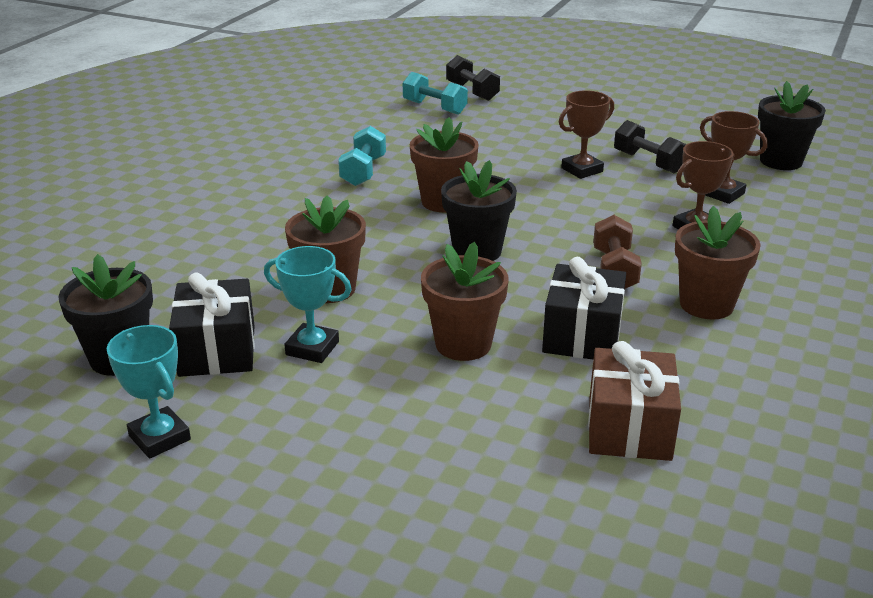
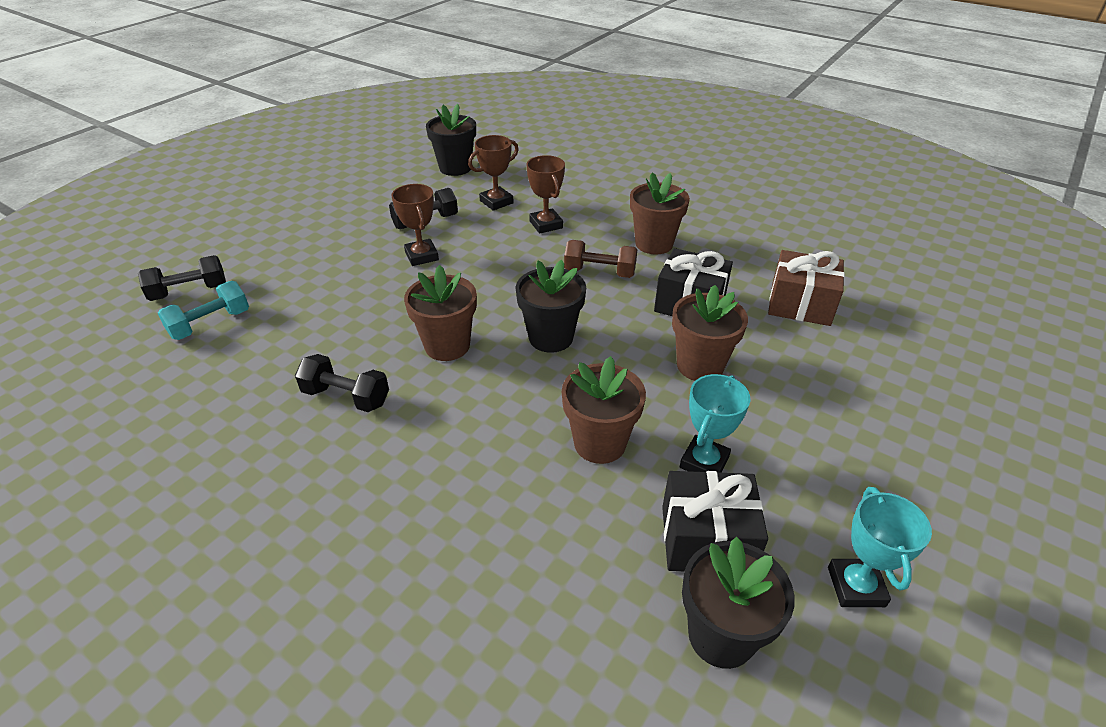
camera: 80 degrees left, 10 degrees up
turquoise trophy [107,325,191,459] -> turquoise trophy turned 60 degrees counterclockwise [828,487,932,607]
turquoise dumbbell [338,126,386,186] -> black dumbbell [295,354,389,412]

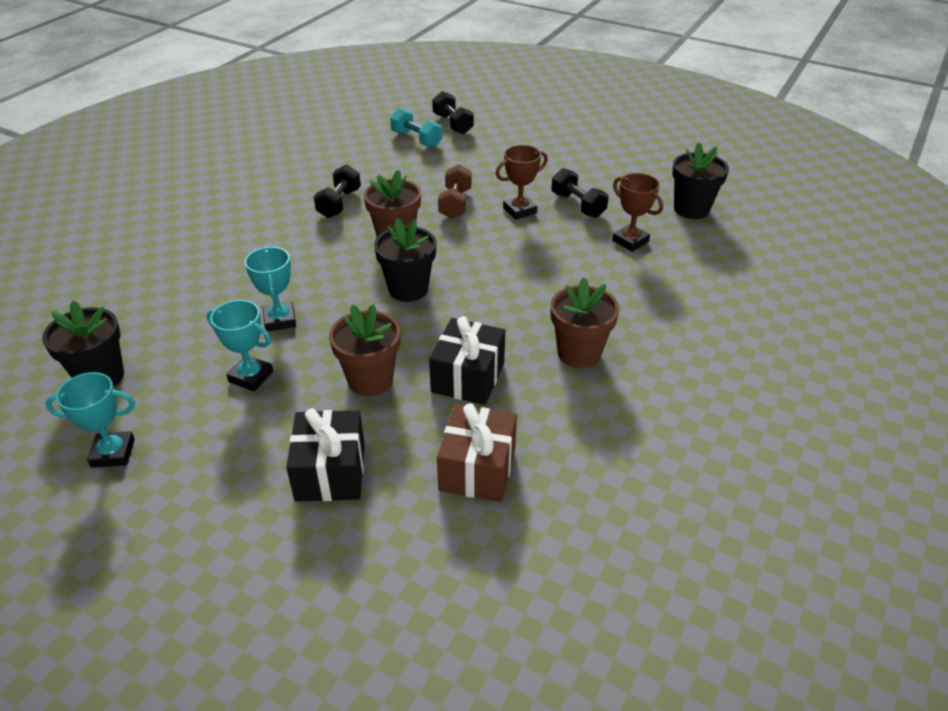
camera: 85 degrees right, 0 degrees up
brown trophy [526,155,565,234] -> none
brown flower pot [562,356,646,464] -> turquoise trophy [245,247,296,332]
brown dumbbell [564,240,637,278] -> brown dumbbell moved to [438,164,472,219]
black gift [662,471,768,571] -> black gift moved to [286,408,365,502]

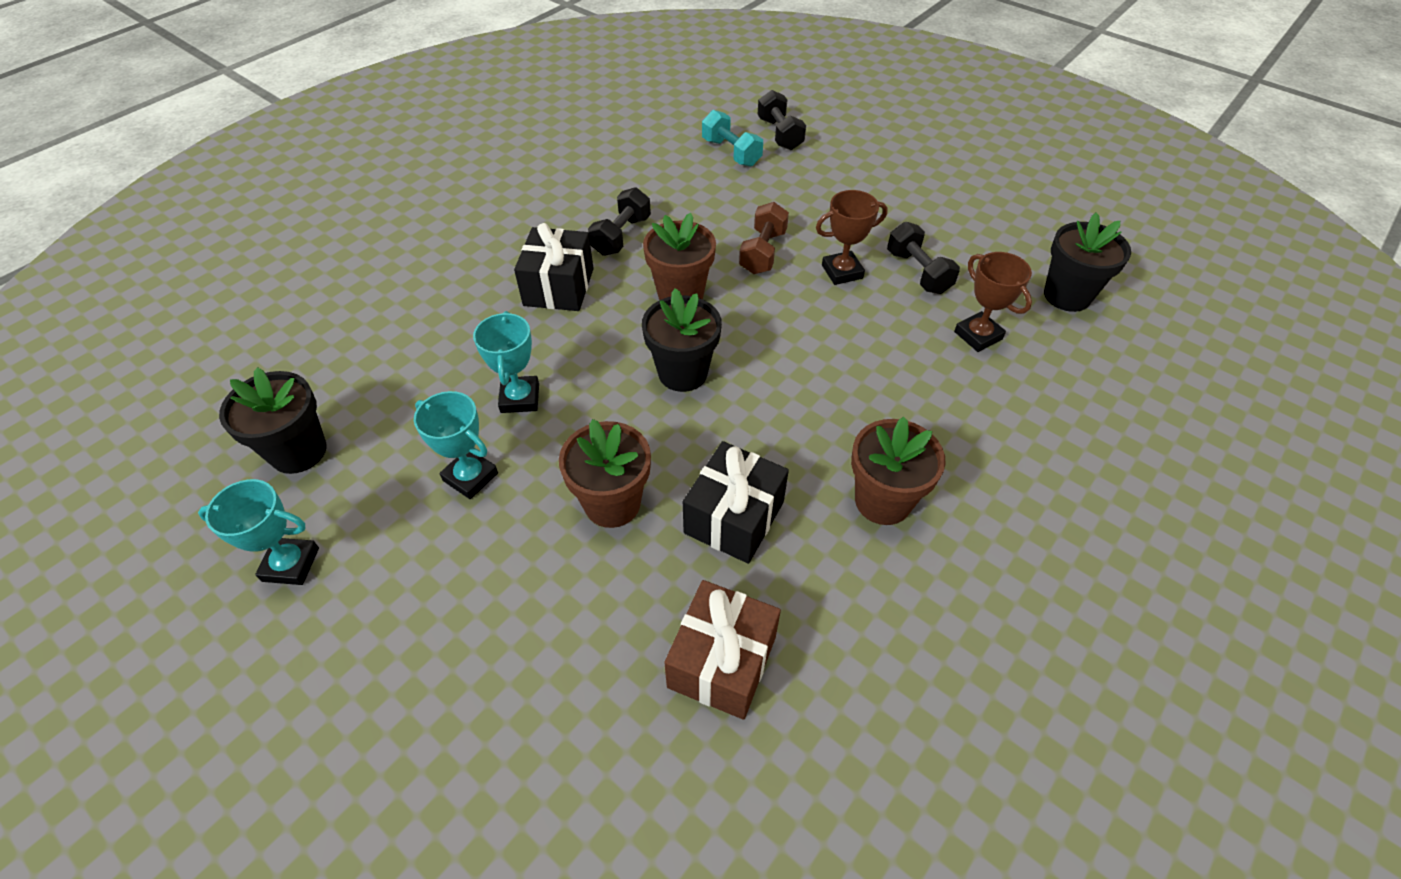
camera: 10 degrees right, 10 degrees up
black gift [286,408,365,502] -> black gift moved to [514,223,594,311]

